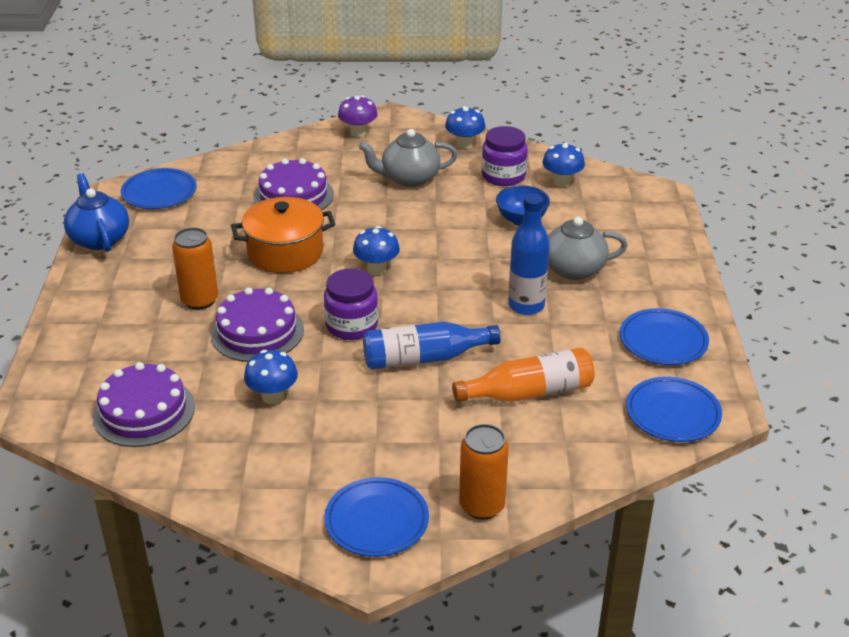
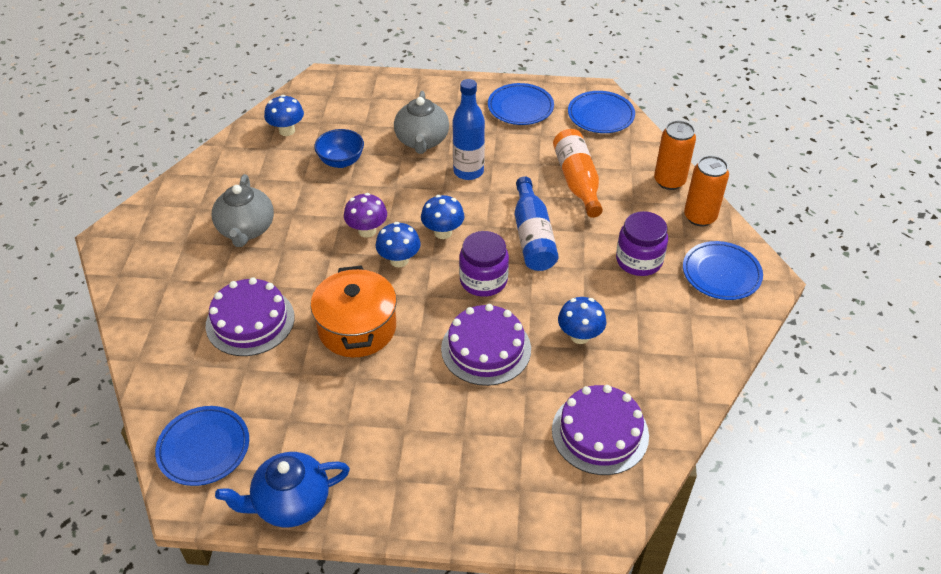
camera: 85 degrees left, 10 degrees up
orange can [172,227,218,310] -> orange can moved to [654,121,696,190]
purple mushroom [338,95,378,137] -> purple mushroom moved to [344,193,387,238]
blue mushroom [445,106,485,149] -> blue mushroom moved to [421,195,465,239]
purple jar [482,126,528,186] -> purple jar moved to [616,211,668,276]

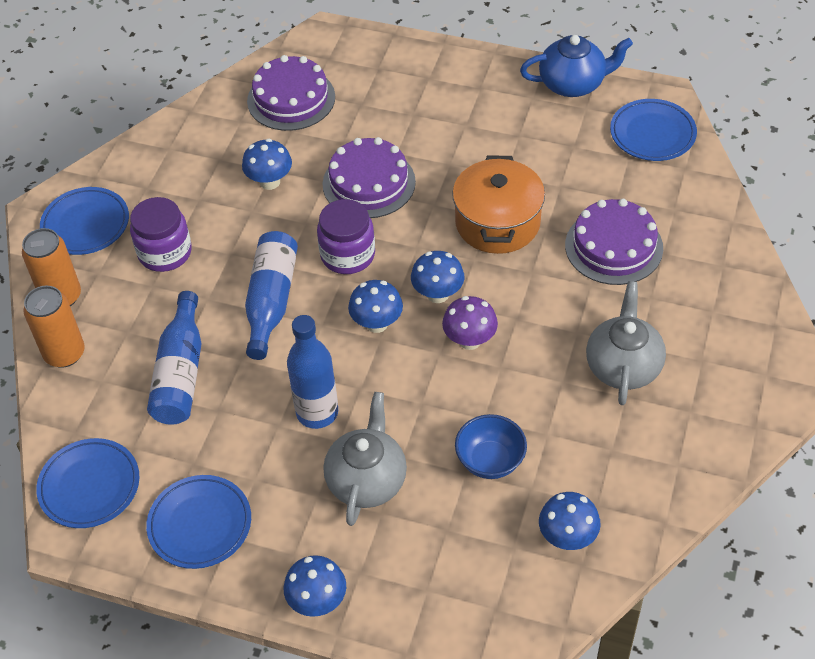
camera: 165 degrees left, 5 degrees up
orange bottle [553,129,603,218] -> blue bottle [147,291,202,425]
none -> blue mushroom [284,555,346,617]

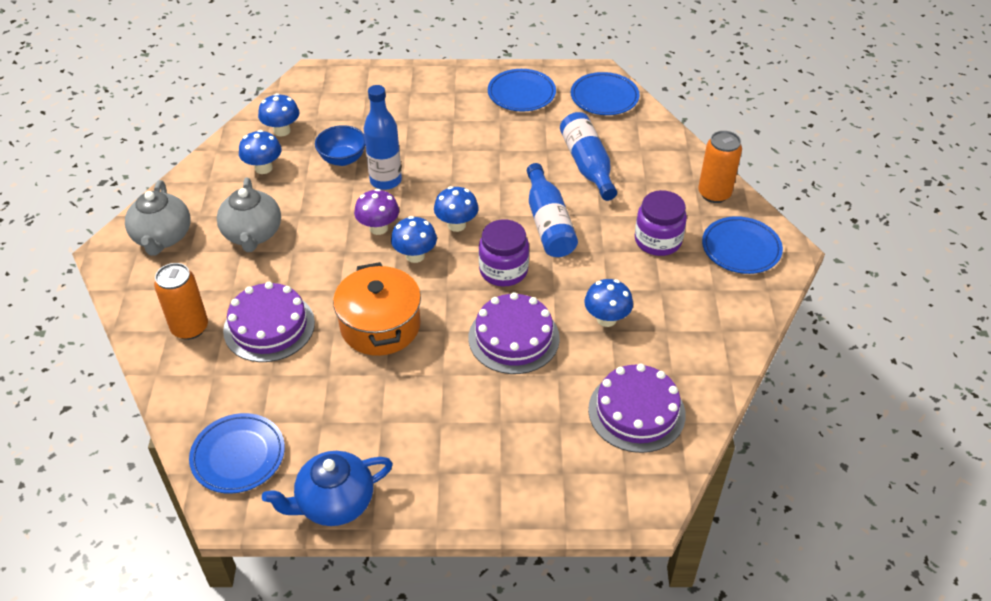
camera: 160 degrees right, 5 degrees down
orange can [23,286,85,368] -> orange can moved to [154,263,208,340]
blue mushroom [284,555,346,617] -> blue mushroom moved to [239,130,282,174]
blue bottle [287,315,338,429] -> blue bottle moved to [364,85,402,190]
grey teapot [323,392,407,526] -> grey teapot moved to [125,180,190,256]

